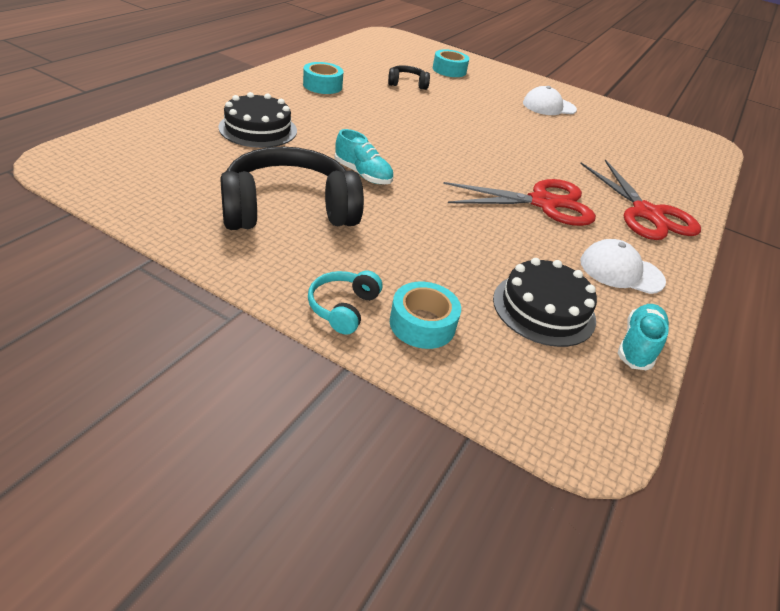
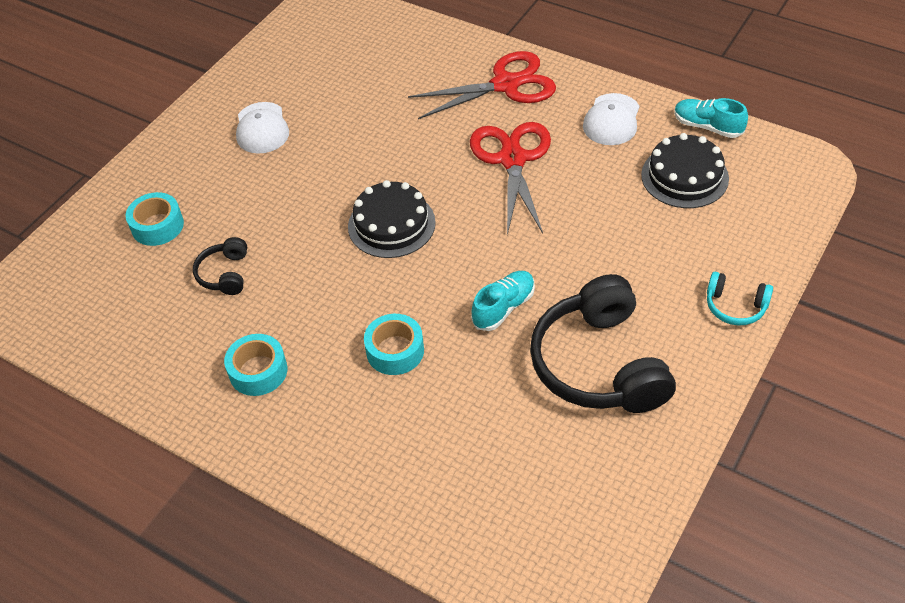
camera: 80 degrees left, 10 degrees up
black cake [218,92,297,148] -> black cake moved to [348,180,436,258]
turquoise tape [390,282,461,349] -> turquoise tape moved to [364,314,424,375]

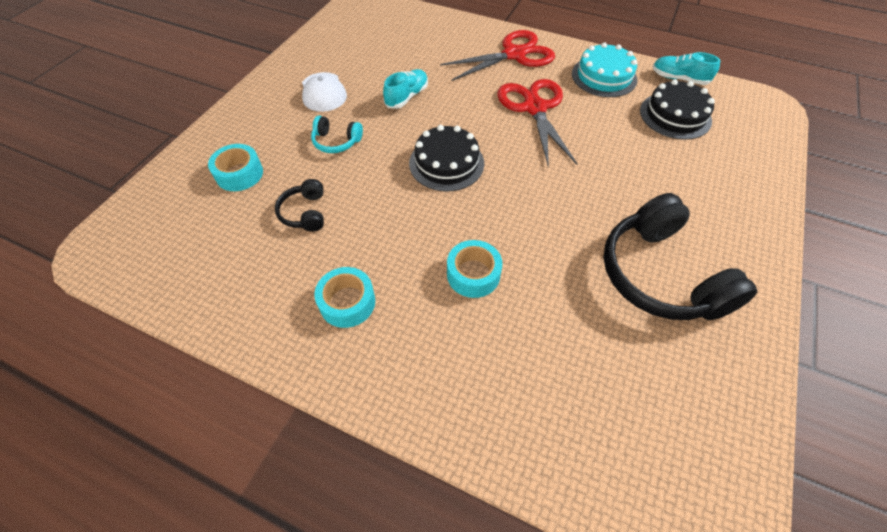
camera: 10 degrees left, 5 degrees up
turquoise shoe [471,271,535,331] -> turquoise shoe moved to [383,69,428,109]
white cap [583,93,640,145] -> turquoise cake [572,42,638,97]
turquoise headphones [707,272,773,326] -> turquoise headphones moved to [311,115,363,153]

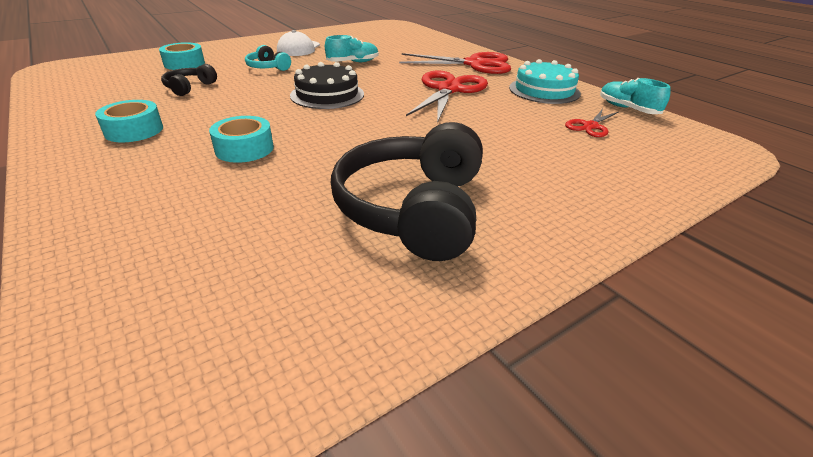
camera: 30 degrees right, 20 degrees down
black cake [640,79,715,140] -> red scissors [565,109,618,137]

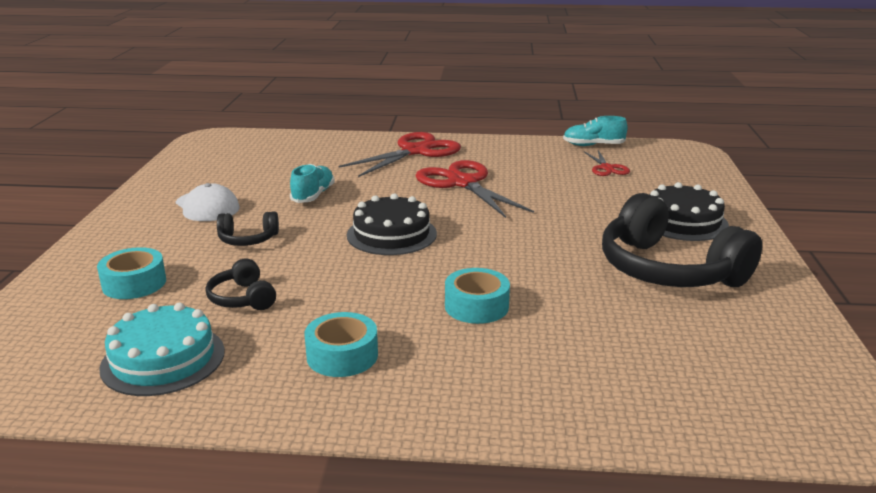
camera: 50 degrees left, 10 degrees down
turquoise headphones [245,45,291,71] -> black headphones [217,211,279,246]
turquoise cake [509,59,581,104] -> turquoise cake moved to [99,303,225,396]
none -> black cake [650,182,729,241]

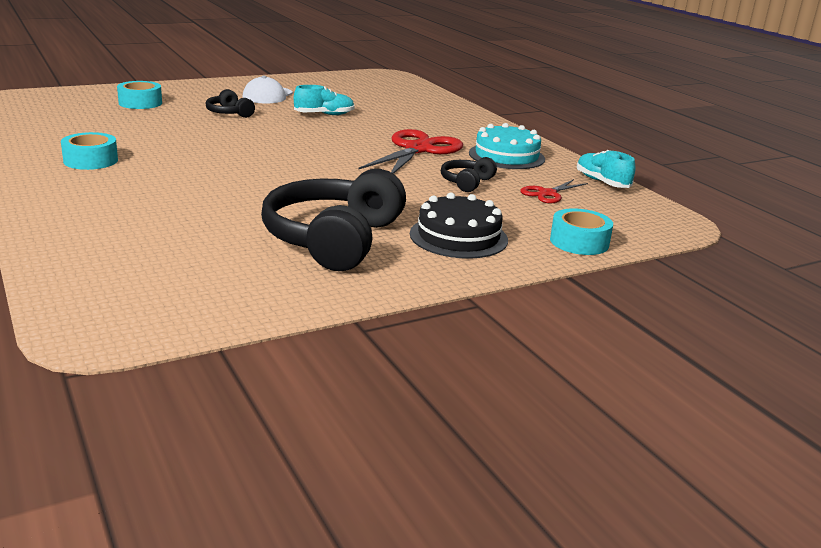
camera: 55 degrees right, 0 degrees up
turquoise cake [99,303,225,396] -> turquoise cake moved to [469,123,545,169]
black headphones [206,258,276,310] -> black headphones moved to [441,157,497,192]
red scissors [338,132,461,177] -> none
black cake [347,193,437,255] -> none
turquoise tape [445,268,510,324] -> turquoise tape moved to [550,208,613,255]

